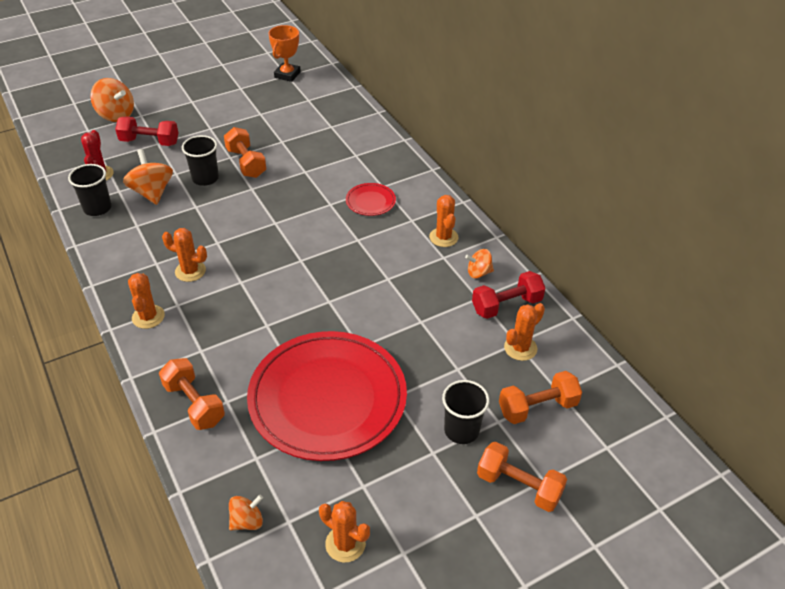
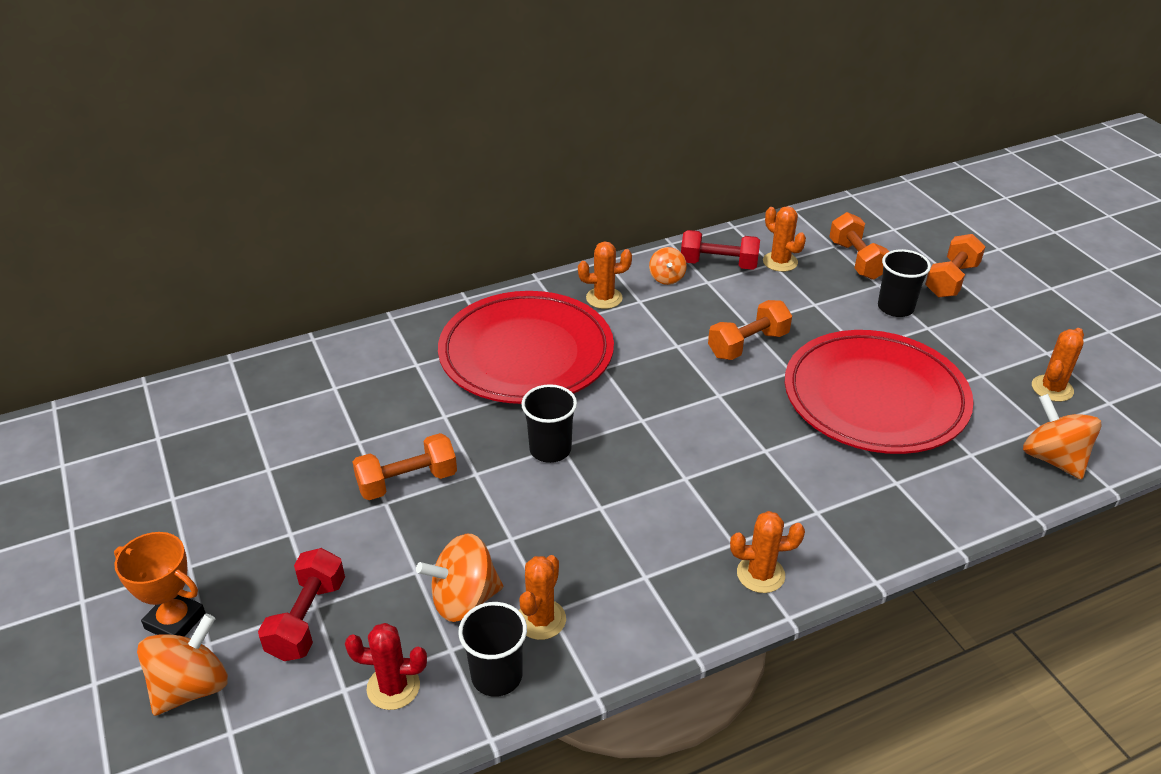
camera: 85 degrees left, 5 degrees down
orange dumbbell [159,358,225,430] -> orange dumbbell moved to [708,300,792,360]
orange cactus [162,228,207,282] -> orange cactus moved to [519,555,566,640]
black cup [182,135,219,186] -> black cup moved to [521,384,577,463]
orange spinning top [229,495,263,530] -> orange spinning top [1023,394,1102,479], size x1.69
orange trophy [268,25,301,82] -> orange trophy moved to [114,532,206,637]
red plate [346,183,396,216] -> red plate [438,291,614,404], size x2.50
red dumbbell [472,271,545,319] -> red dumbbell turned 60 degrees counterclockwise [681,230,760,270]

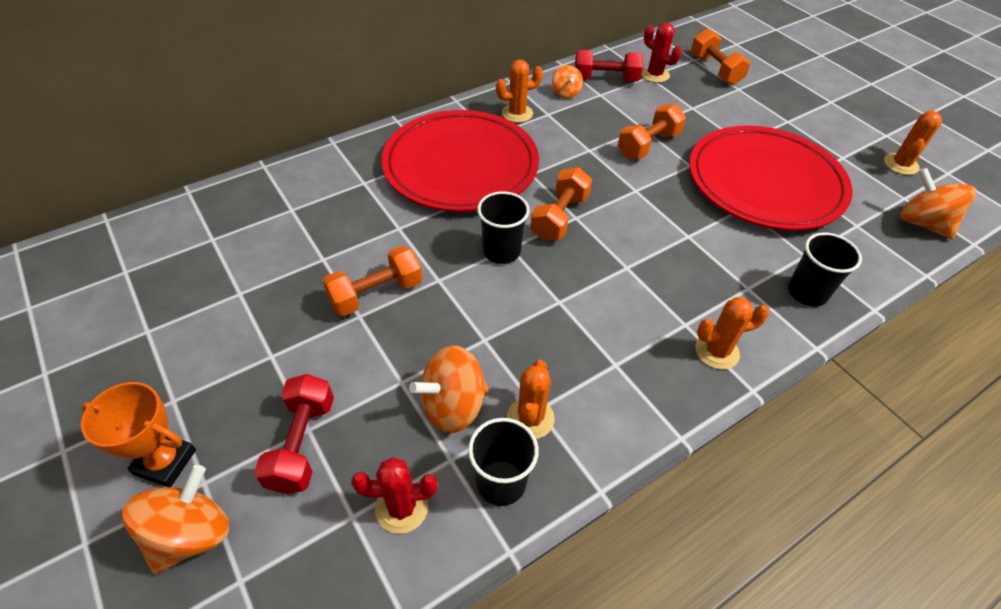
camera: 10 degrees left, 10 degrees up
orange cactus [763,206,806,272] -> red cactus [641,23,682,83]
black cup [878,249,931,317] -> black cup moved to [788,232,862,307]
orange dumbbell [925,234,986,298] -> orange dumbbell moved to [530,167,592,241]

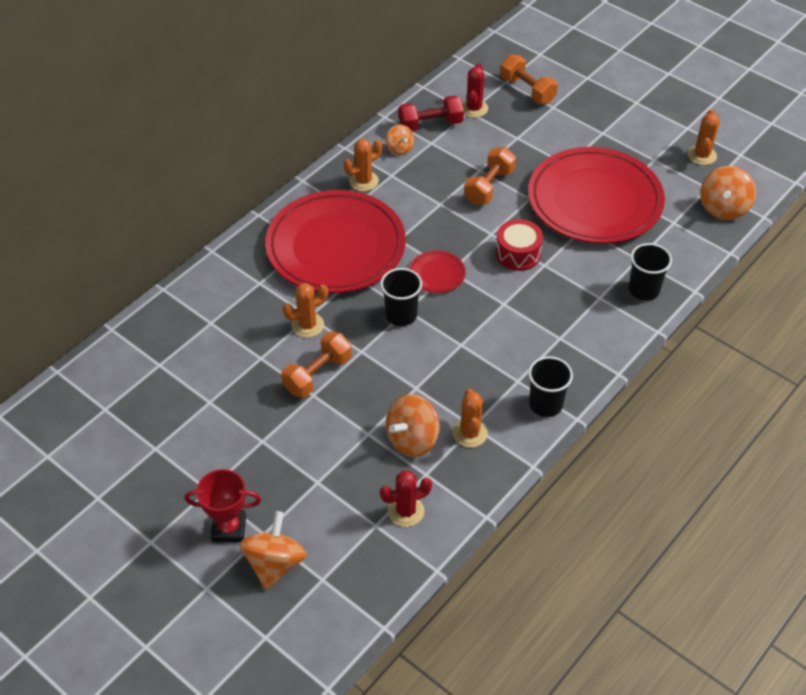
camera: 15 degrees left, 0 degrees up
orange trophy [81,382,196,487] -> red trophy [184,469,261,543]
red dumbbell [254,374,334,494] -> none
black cup [468,418,539,506] -> black cup moved to [528,356,573,417]
orange dumbbell [530,167,592,241] -> red plate [409,250,466,293]
red cactus [641,23,682,83] -> red cactus turned 75 degrees clockwise [462,63,488,118]
orange cactus [695,297,769,369] -> orange cactus moved to [283,283,328,338]
orange spinning top [900,168,977,239] -> orange spinning top turned 105 degrees counterclockwise [700,166,756,220]
none -> red drum [495,219,543,271]

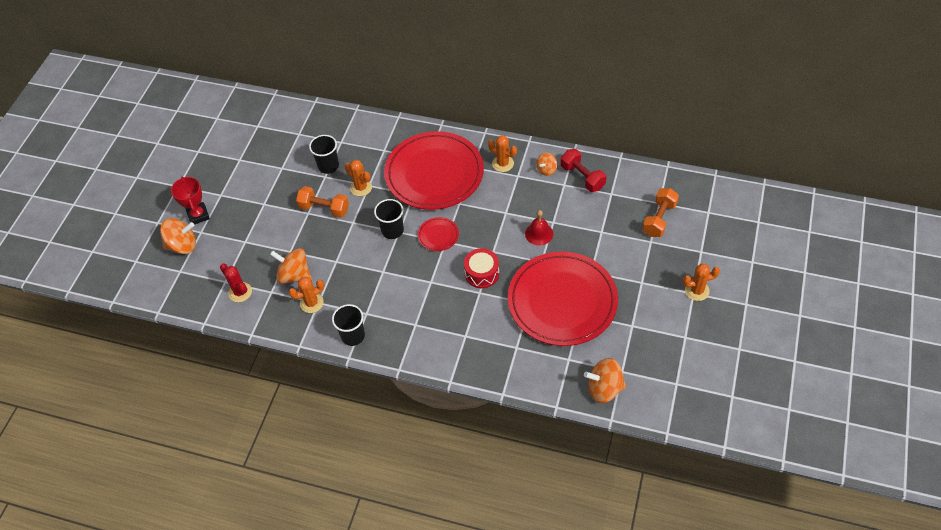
camera: 70 degrees right, 5 degrees up
red cactus [462,63,488,118] -> none
orange dumbbell [464,147,516,205] -> red bell [525,210,553,246]
black cup [629,243,672,301] -> black cup moved to [309,135,339,174]
orange cactus [688,109,720,165] -> orange cactus moved to [683,264,720,301]

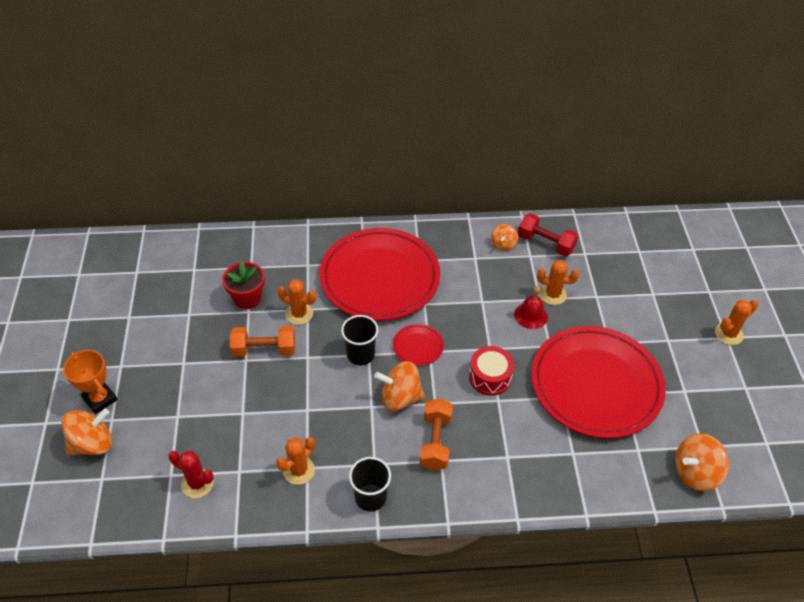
camera: 25 degrees left, 5 degrees down
red trophy [171,176,210,225] -> orange trophy [63,350,118,414]
orange spinning top [270,248,312,284] -> orange spinning top moved to [374,361,425,411]
black cup [309,135,339,174] -> red flower pot [222,261,265,309]
orange cactus [488,135,517,172] -> orange cactus moved to [537,260,579,305]
orange dumbbell [642,188,679,237] -> orange dumbbell moved to [420,398,453,471]

